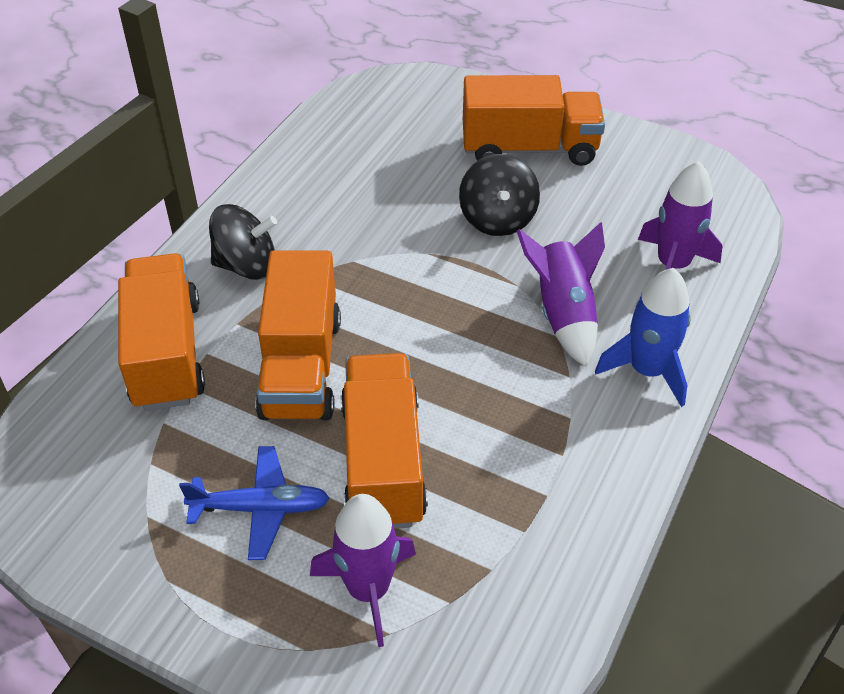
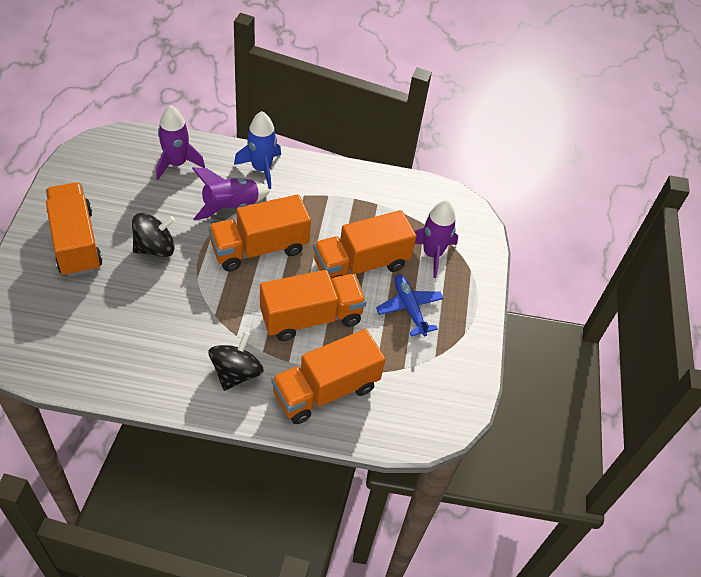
camera: 115 degrees left, 5 degrees up
black spinning top [209,204,277,280] -> black spinning top turned 45 degrees clockwise [208,332,264,391]
none -> orange truck [208,194,311,271]

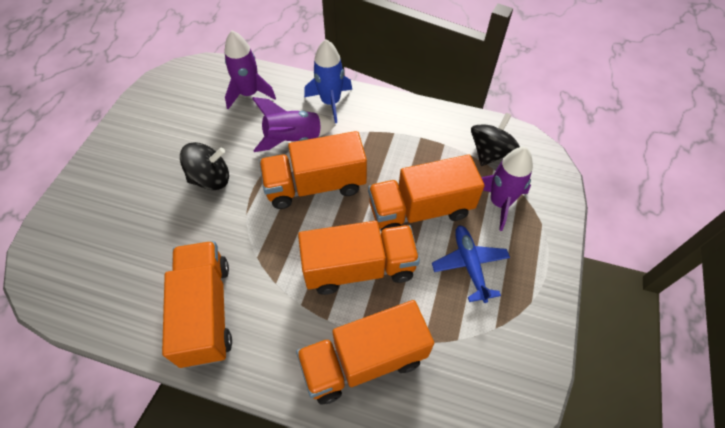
camera: 15 degrees right, 5 degrees up
orange truck [46,182,102,277] -> orange truck moved to [162,241,232,368]
black spinning top [208,332,264,391] -> black spinning top moved to [471,113,520,166]

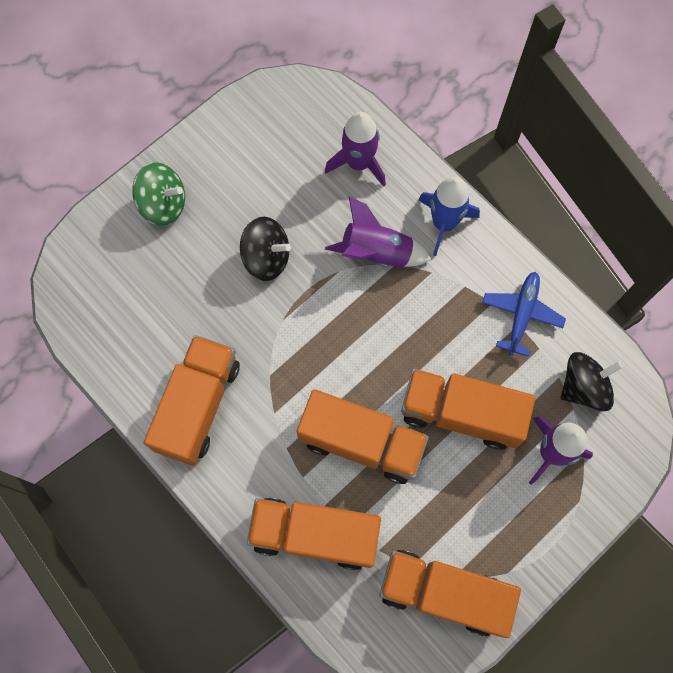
camera: 30 degrees right, 15 degrees up
orange truck [259,131,367,209] -> orange truck moved to [379,550,521,638]
blue plane [432,225,510,303] -> blue plane moved to [482,272,566,357]
none -> green spinning top [132,162,185,226]

